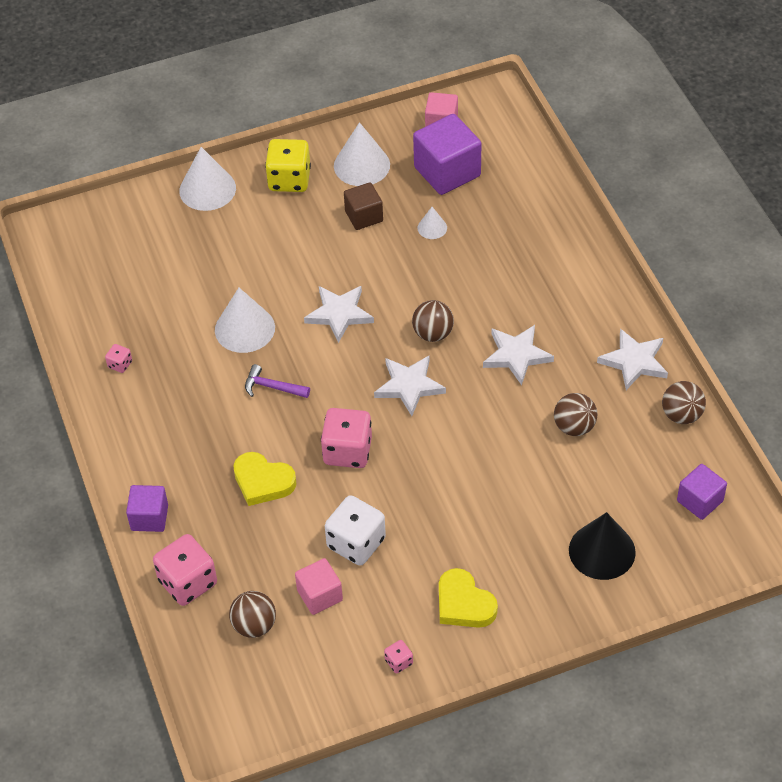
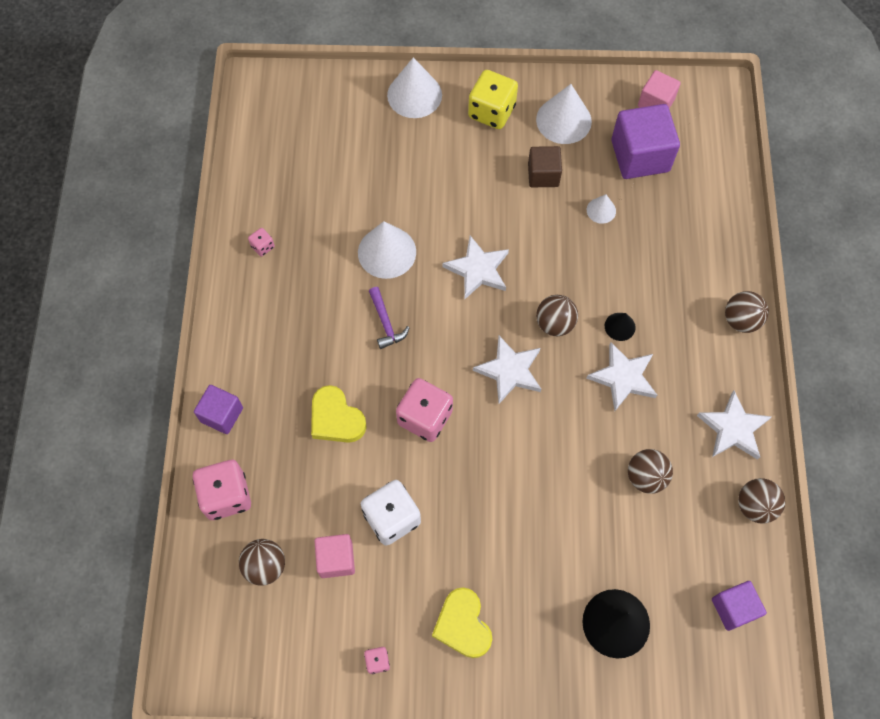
camera: 20 degrees right, 15 degrees up
purple hammer [245,364,310,398] -> purple hammer turned 150 degrees counterclockwise [369,287,410,349]
none -> black cone [605,313,636,341]
none -> brown ball [725,291,769,333]

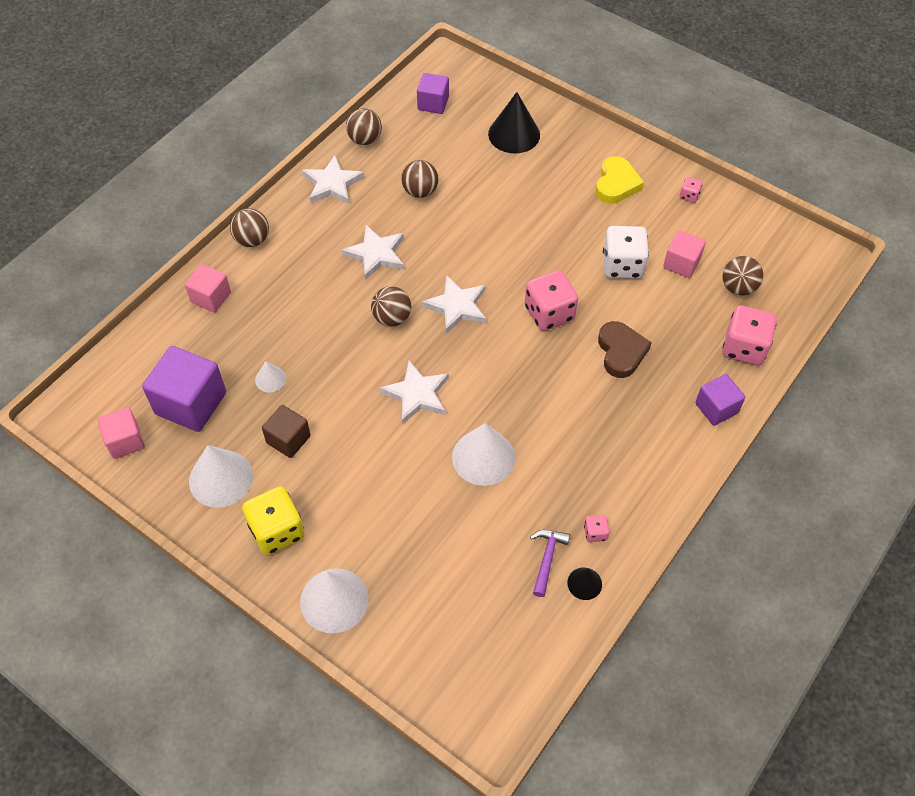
camera: 145 degrees left, 10 degrees down
yellow heart [311,385,367,443] -> brown heart [598,321,652,378]
purple hammer [369,287,410,349] -> purple hammer moved to [530,530,570,597]
black cone [605,313,636,341] -> black cone moved to [567,567,602,600]
none -> pink cube [185,264,231,313]

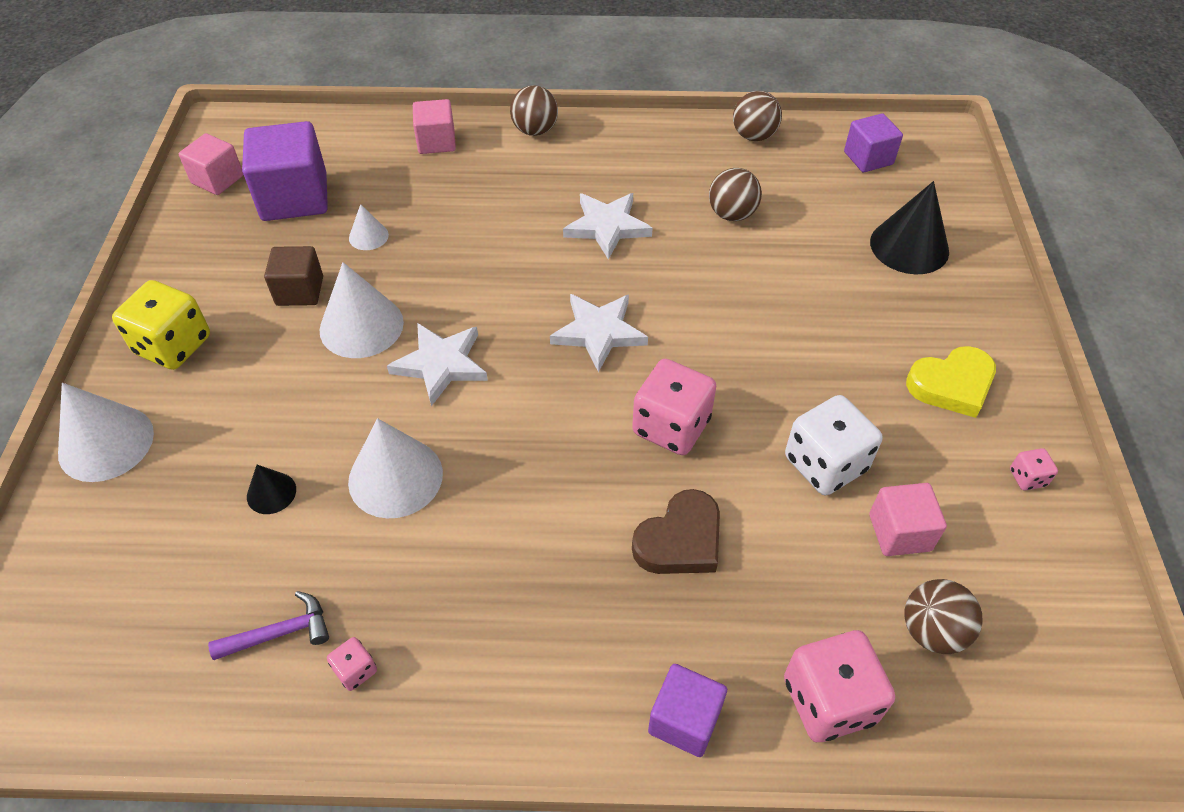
camera: 55 degrees right, 5 degrees down
white cone [189,445,253,508] -> white cone moved to [320,262,404,358]
white star [302,155,364,204] -> none
brown ball [371,286,411,327] -> none
black cone [567,567,602,600] -> black cone moved to [247,465,296,514]

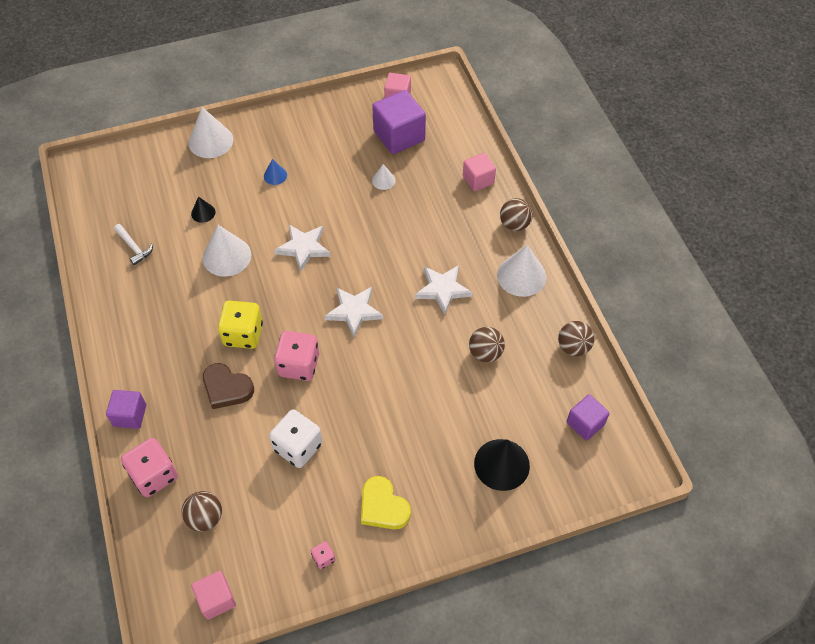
camera: 70 degrees right, 5 degrees up
yellow dice [112,280,210,370] -> yellow dice moved to [218,301,263,349]
purple hammer [208,591,329,660] -> white hammer [114,224,153,265]
brown cube [264,246,323,306] -> none
white cone [320,262,404,358] -> white cone moved to [497,245,546,297]
pink dice [327,637,377,691] -> none
pink cube [869,483,947,556] -> pink cube moved to [191,571,236,620]
none -> blue cone [264,159,287,185]

